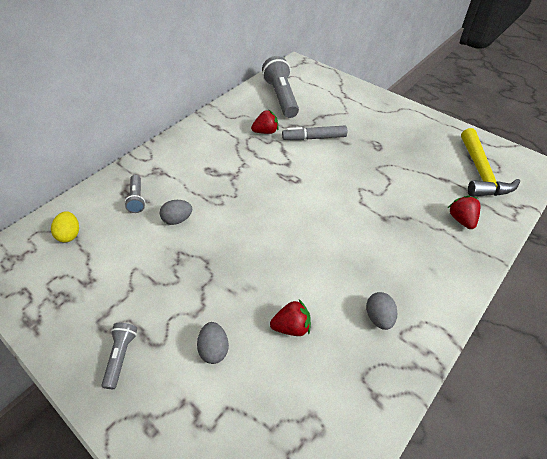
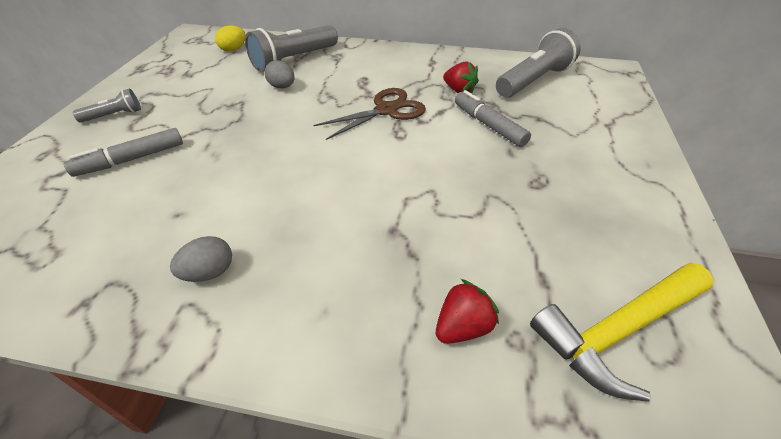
camera: 60 degrees right, 5 degrees down
grey flashlight [125,175,145,213] -> grey flashlight [245,25,338,72], size x1.95
grey egg [197,322,229,364] -> grey marker [64,128,183,177]
red strawberry [270,299,311,336] -> none
none -> brown scissors [314,88,426,140]

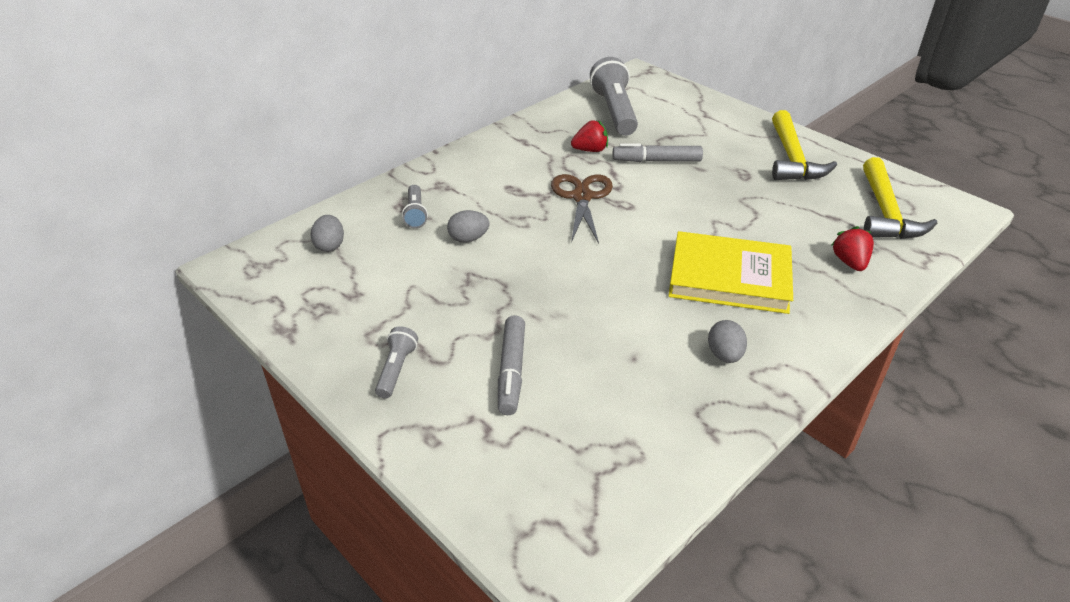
camera: 55 degrees left, 5 degrees down
yellow egg [215,25,246,51] -> grey egg [310,215,344,252]
grey flashlight [245,25,338,72] -> grey flashlight [402,185,428,228], size x0.51
none -> yellow book [668,231,793,314]
none -> yellow hammer [772,110,837,180]

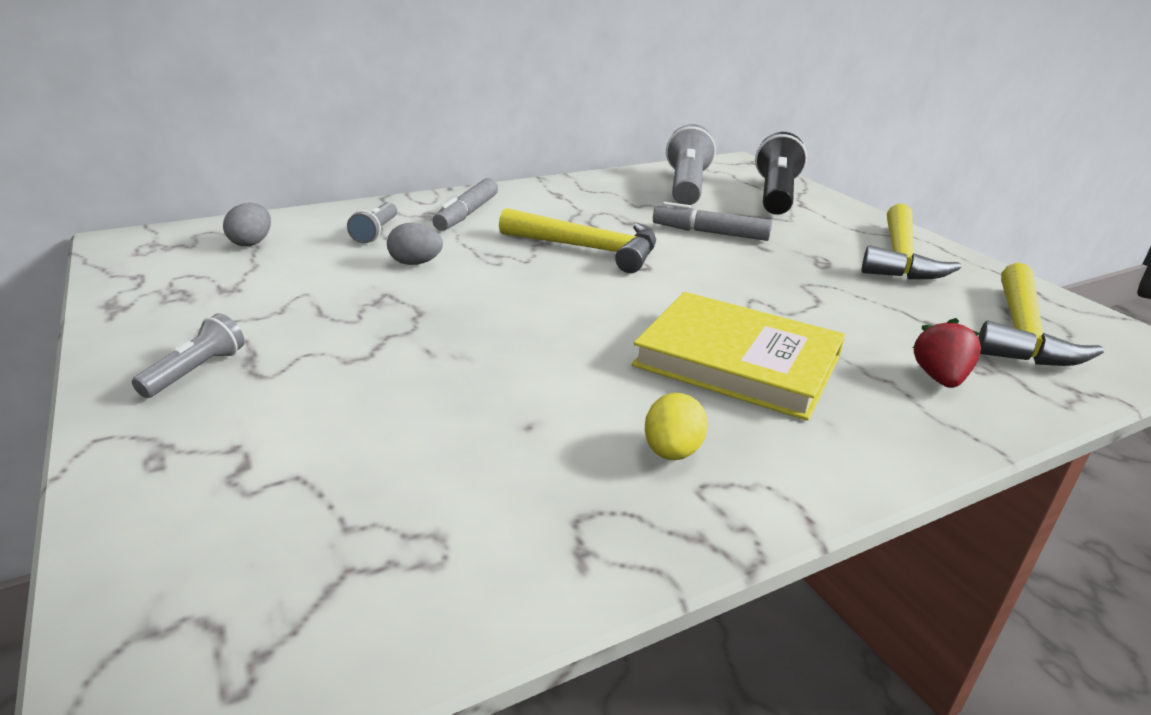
camera: 15 degrees right, 10 degrees down
grey marker [498,315,525,415] -> grey marker moved to [433,178,498,231]
brown scissors [551,174,613,244] -> yellow hammer [499,208,656,273]
red strawberry [571,120,608,152] -> none
grey egg [708,320,747,363] -> yellow egg [645,393,708,460]
none -> black flashlight [755,132,807,215]

